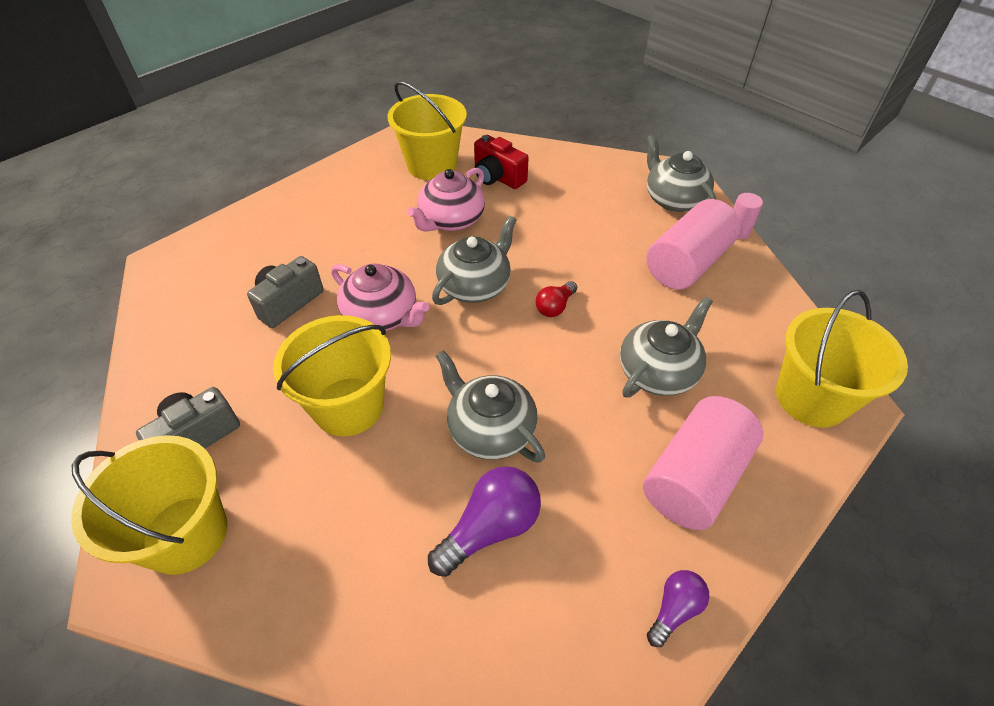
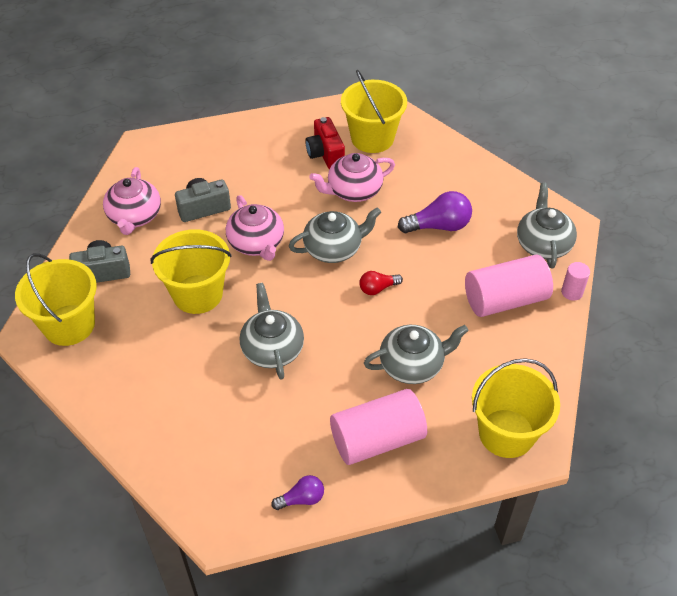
camera: 30 degrees right, 0 degrees up
purple light bulb [428,466,541,577] -> purple light bulb moved to [398,191,472,233]
red camera [474,135,529,189] -> red camera moved to [305,117,345,169]
none -> pink teapot [103,167,161,235]

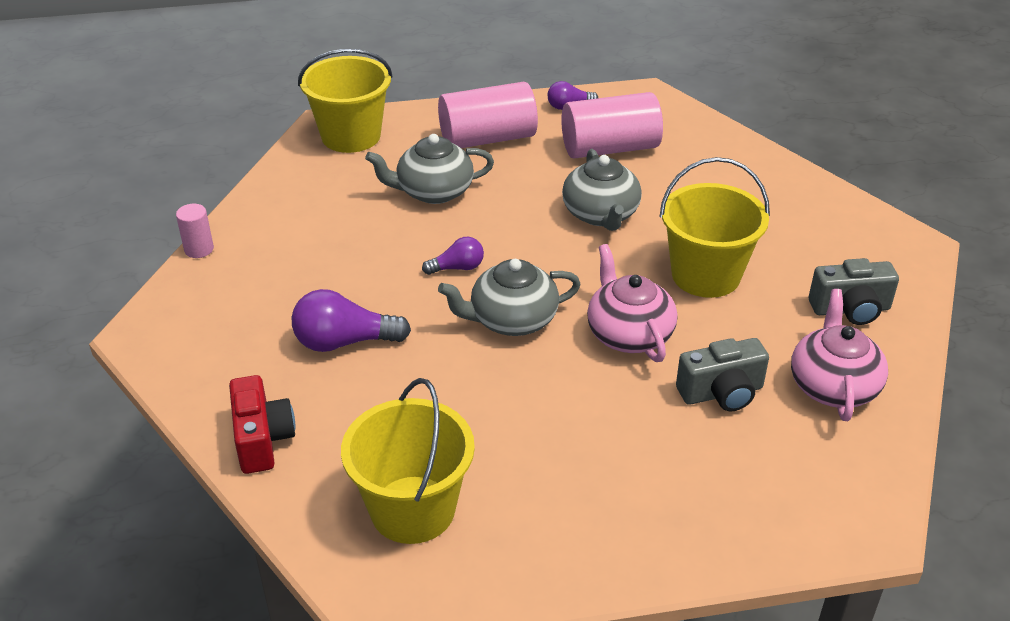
camera: 175 degrees left, 10 degrees down
yellow bucket [15,253,97,346] -> none
red camera [305,117,345,169] -> red camera moved to [229,375,295,474]
pink teapot [309,153,395,202] -> none
red light bulb [359,271,403,295] -> purple light bulb [422,237,484,275]
pink cylinder [465,254,553,317] -> pink cylinder moved to [561,92,663,159]
grey teapot [517,183,577,269] -> none

